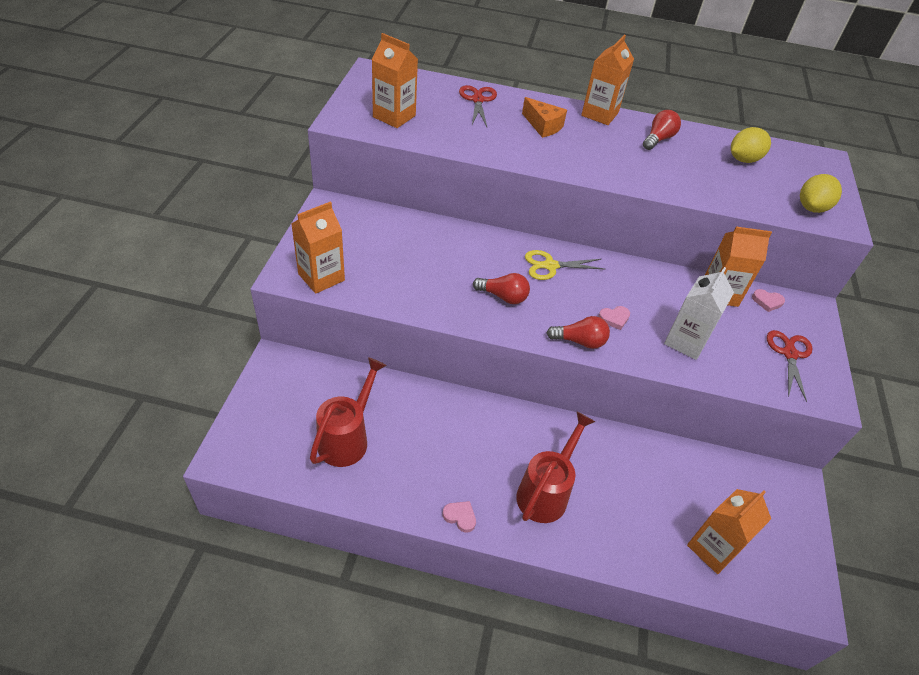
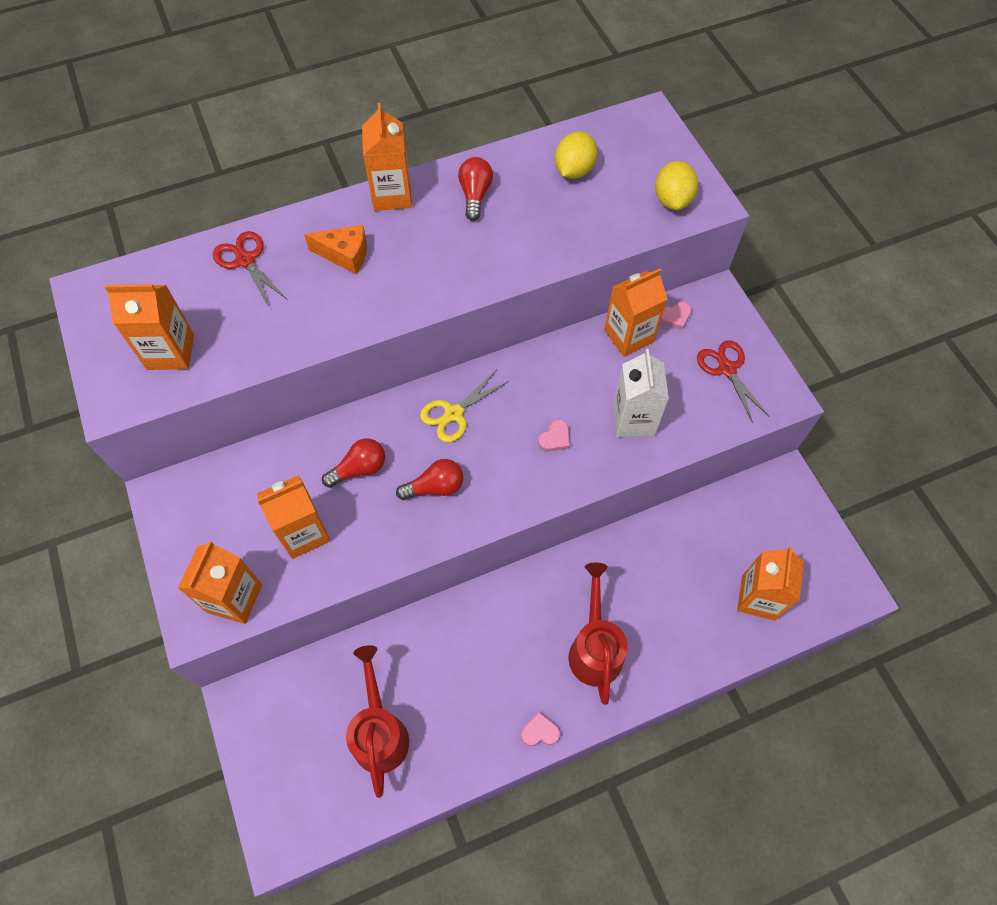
camera: 30 degrees left, 15 degrees up
red light bulb [547,316,610,349] -> red light bulb moved to [322,438,385,488]
none -> orange carton [257,475,330,559]

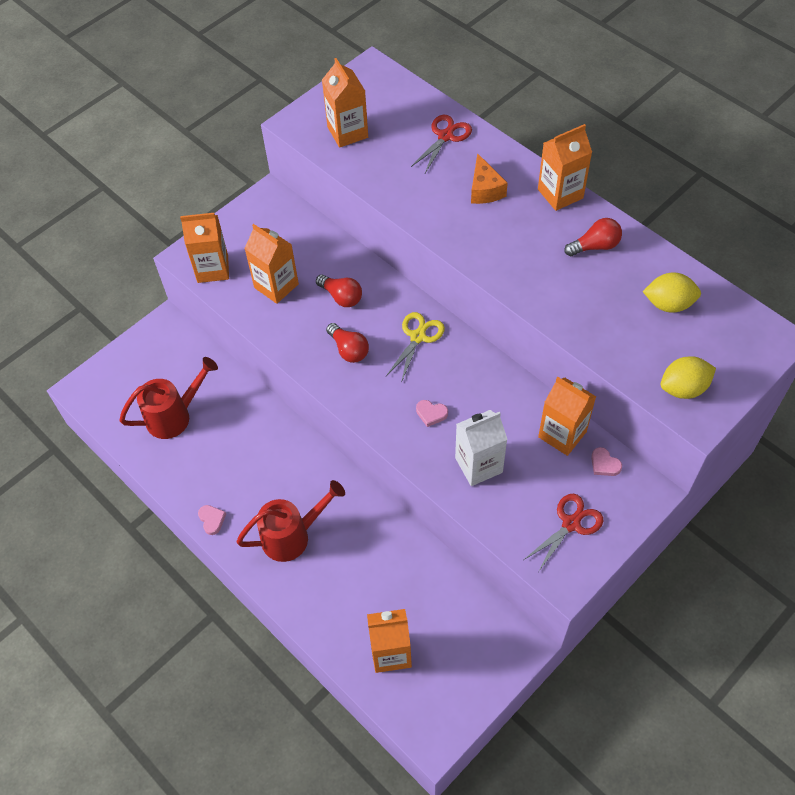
camera: 70 degrees right, 5 degrees down
yellow scissors [420,370,509,442] -> yellow scissors turned 90 degrees clockwise [386,312,445,383]

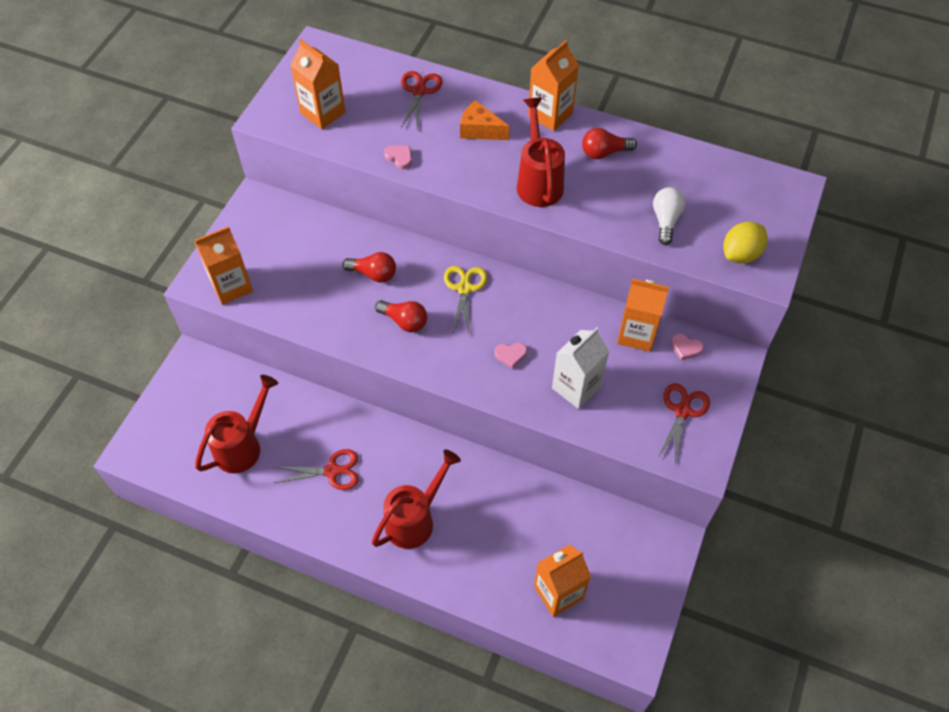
camera: 25 degrees left, 0 degrees up
pink heart [198,505,226,535] -> pink heart moved to [384,145,412,169]
orange carton [244,224,299,304] -> none
orange cheese [471,153,508,204] -> orange cheese turned 150 degrees clockwise [460,100,510,140]
red light bulb [564,218,622,256] -> red light bulb turned 150 degrees counterclockwise [582,128,637,159]
yellow lemon [642,272,701,313] -> none
none -> red scissors [275,449,359,490]
none -> red watering can [517,98,565,207]
none -> white light bulb [653,187,686,245]

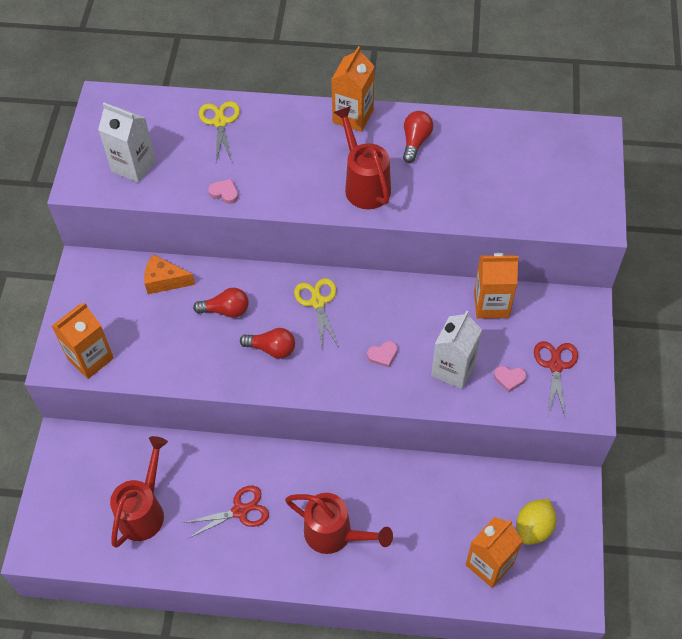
camera: 15 degrees left, 0 degrees up
orange carton [290,39,346,129] -> white carton [98,103,156,183]
red watering can [372,450,461,549] -> red watering can turned 90 degrees clockwise [285,493,393,554]
red scissors [401,71,443,128] -> yellow scissors [199,101,240,162]
orange cheese [460,100,510,140] -> orange cheese moved to [144,255,195,294]
red light bulb [582,128,637,159] -> red light bulb turned 135 degrees clockwise [403,111,433,163]
white light bulb [653,187,686,245] -> none
pink heart [671,334,704,360] -> pink heart moved to [494,366,527,392]
yellow lemon [723,222,768,264] -> yellow lemon moved to [517,499,556,545]

